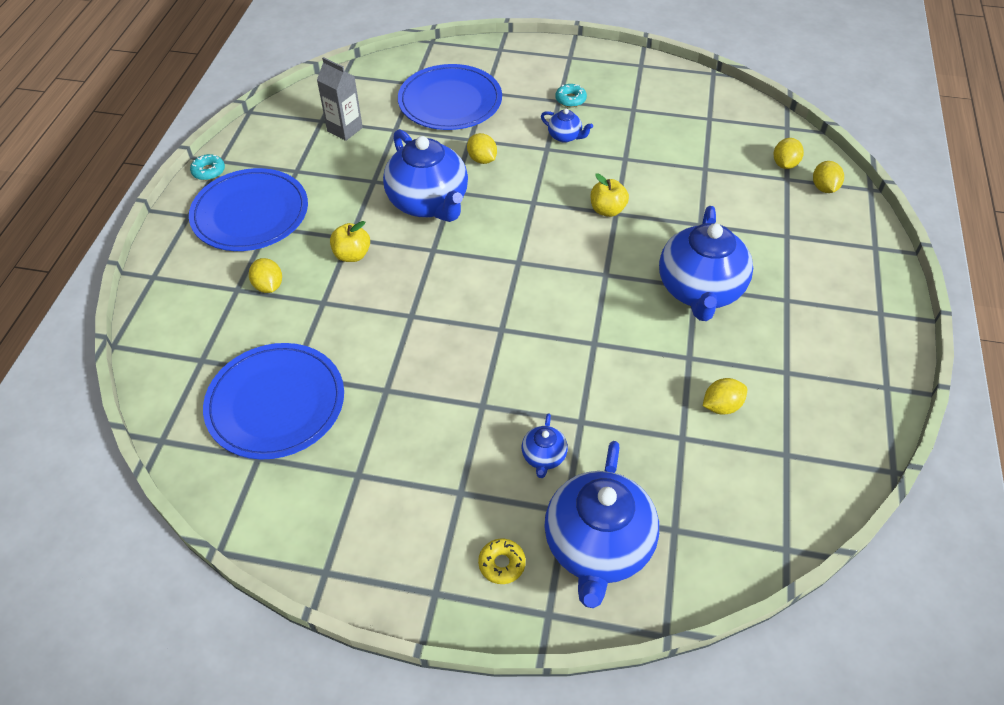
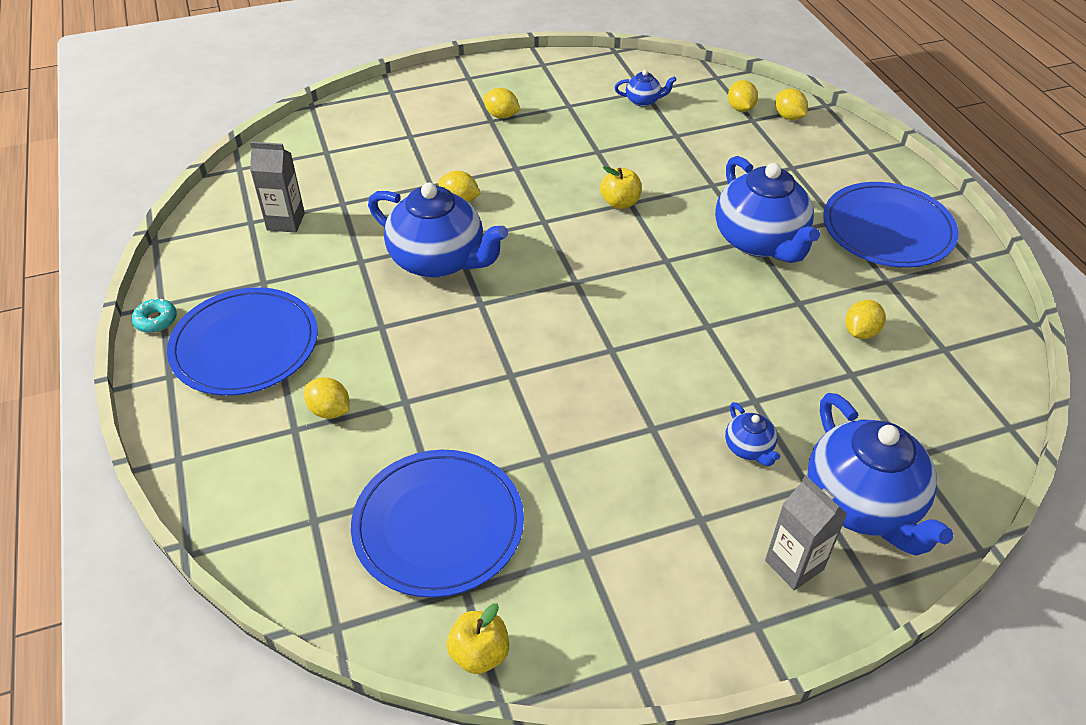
camera: 30 degrees left, 5 degrees down
yellow apple [330,221,370,262] -> yellow apple moved to [447,603,509,674]
blue plate [398,64,502,130] -> blue plate moved to [823,182,959,268]
yellow donut [478,538,526,584] -> grey carton [765,475,847,590]
blue teapot [541,109,593,143] -> blue teapot moved to [614,70,677,107]
turquoise donut [555,84,587,107] -> yellow lemon [483,88,520,119]

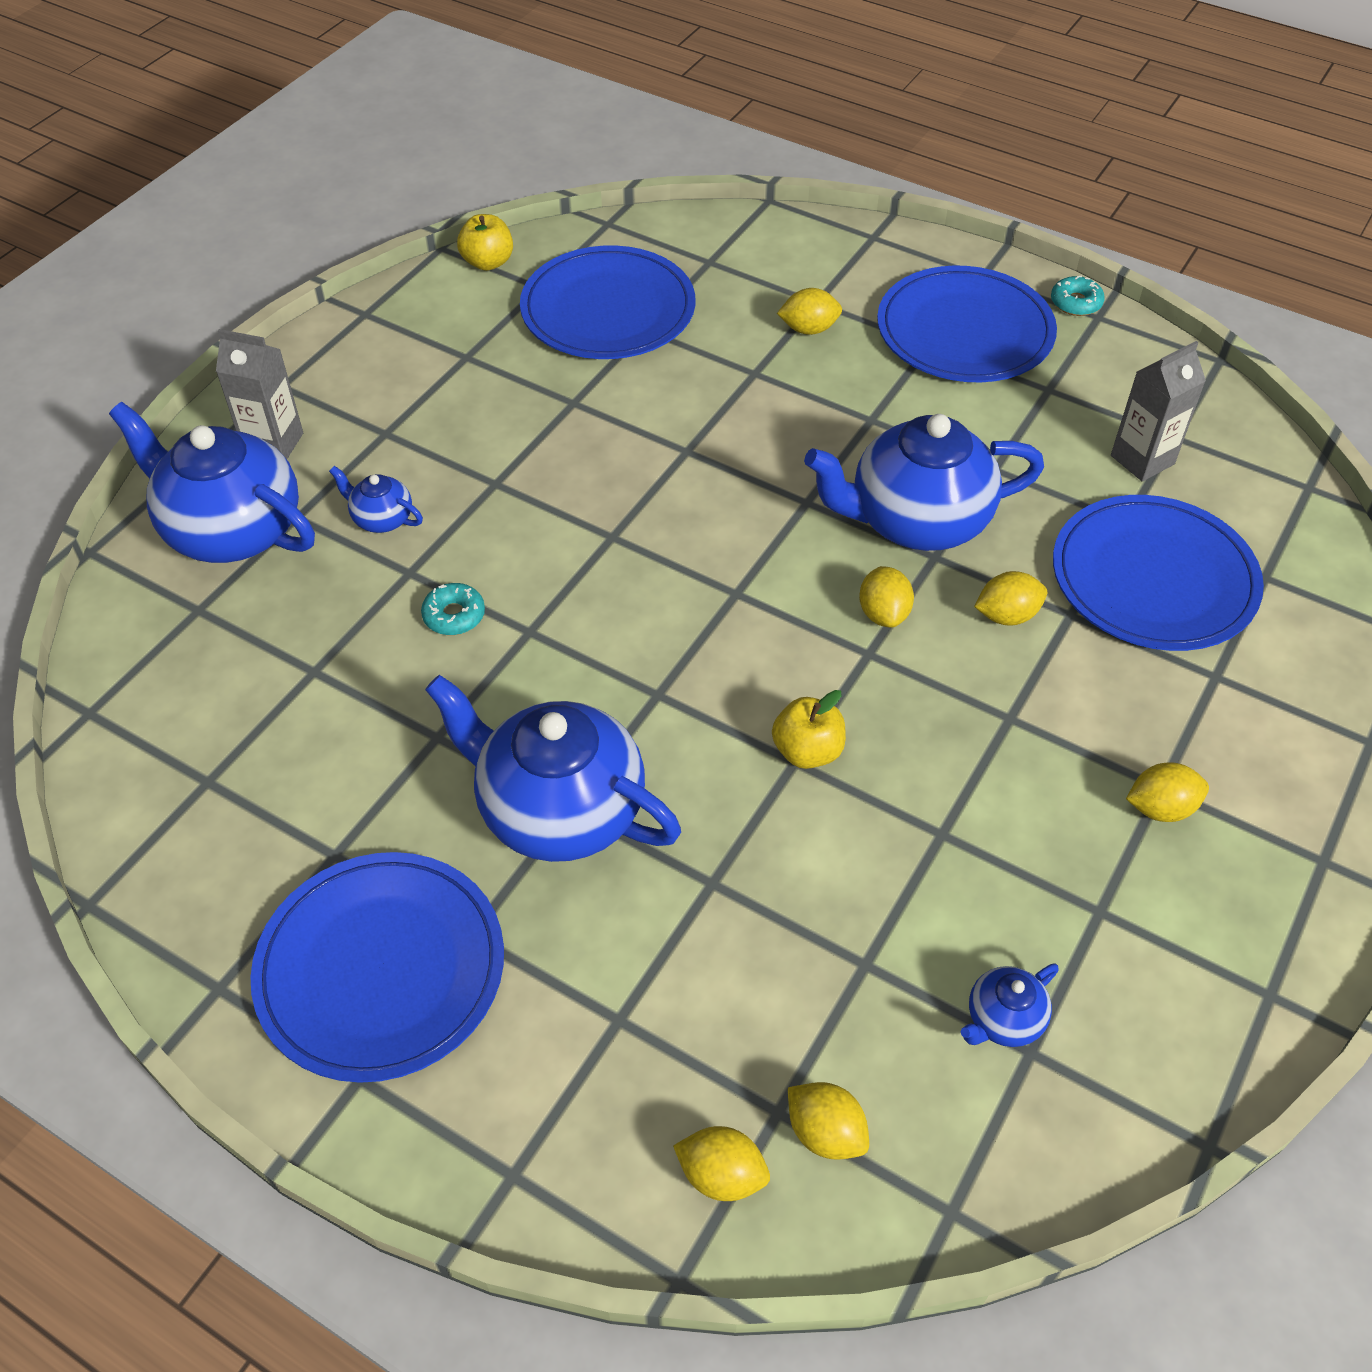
camera: 140 degrees right, 5 degrees up
yellow lemon [846,300,885,339] -> yellow lemon moved to [859,566,914,628]
none -> turquoise donut [421,583,485,635]
none -> blue plate [1053,495,1264,651]

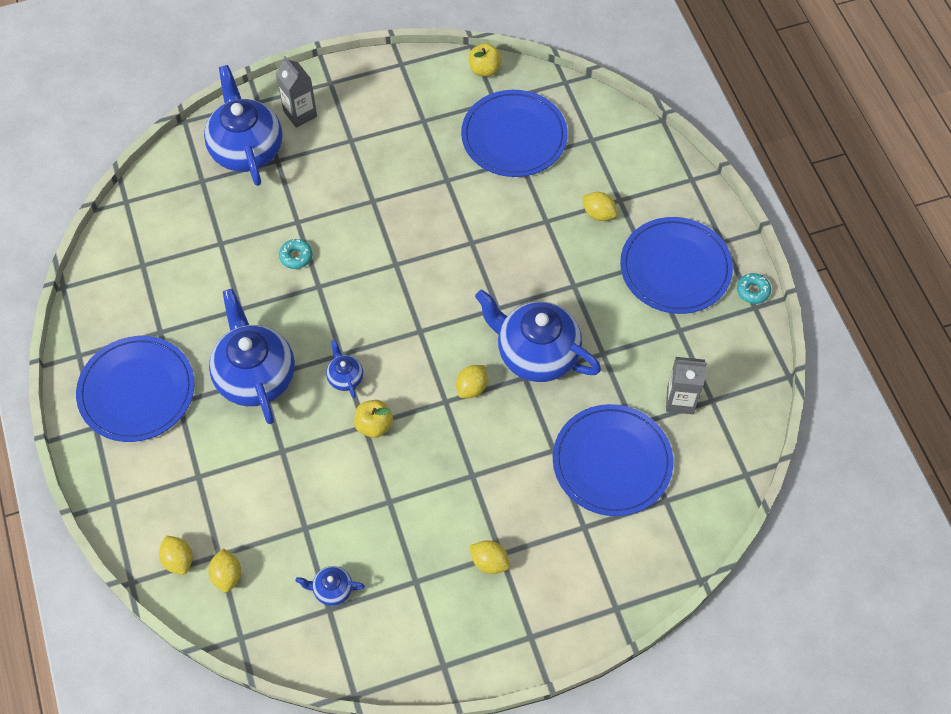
camera: 40 degrees right, 10 degrees up
blue teapot [329,466,423,533] -> blue teapot moved to [326,340,363,398]
yellow lemon [974,571,1047,626] -> none

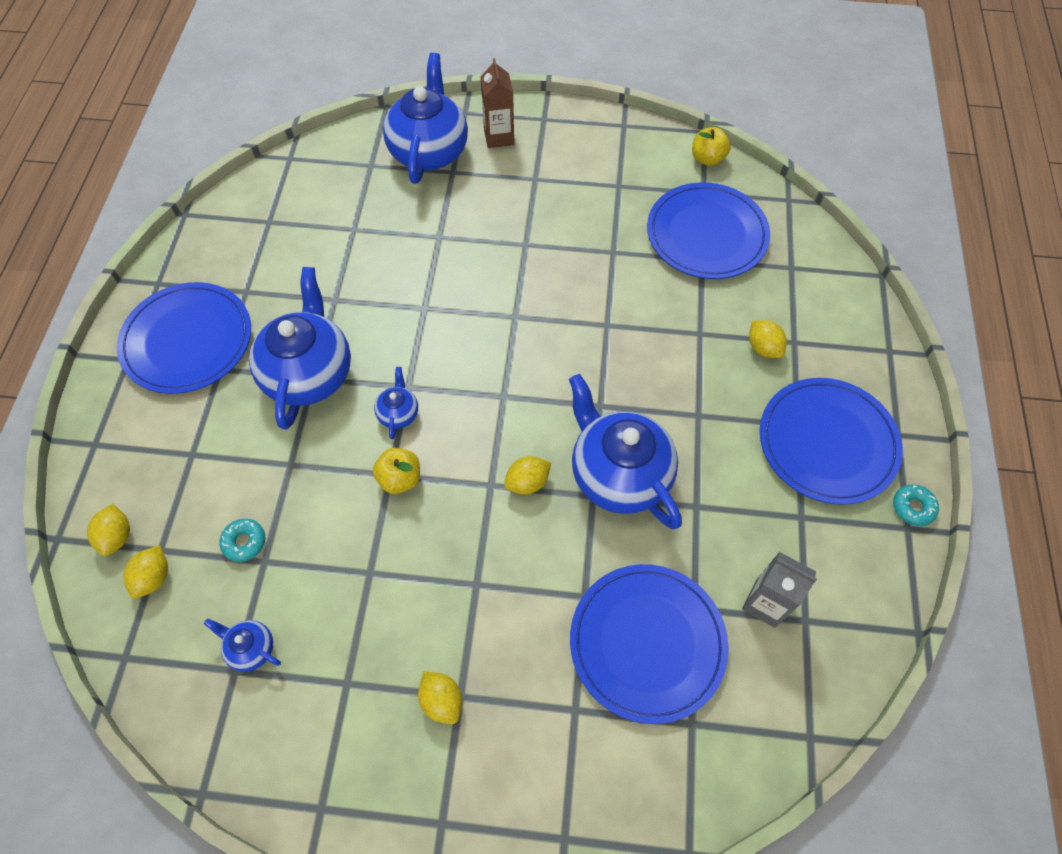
camera: 25 degrees right, 0 degrees up
grey carton [276,56,317,128] -> brown carton [480,58,514,148]
turquoise donut [279,239,313,269] -> turquoise donut moved to [219,519,265,562]

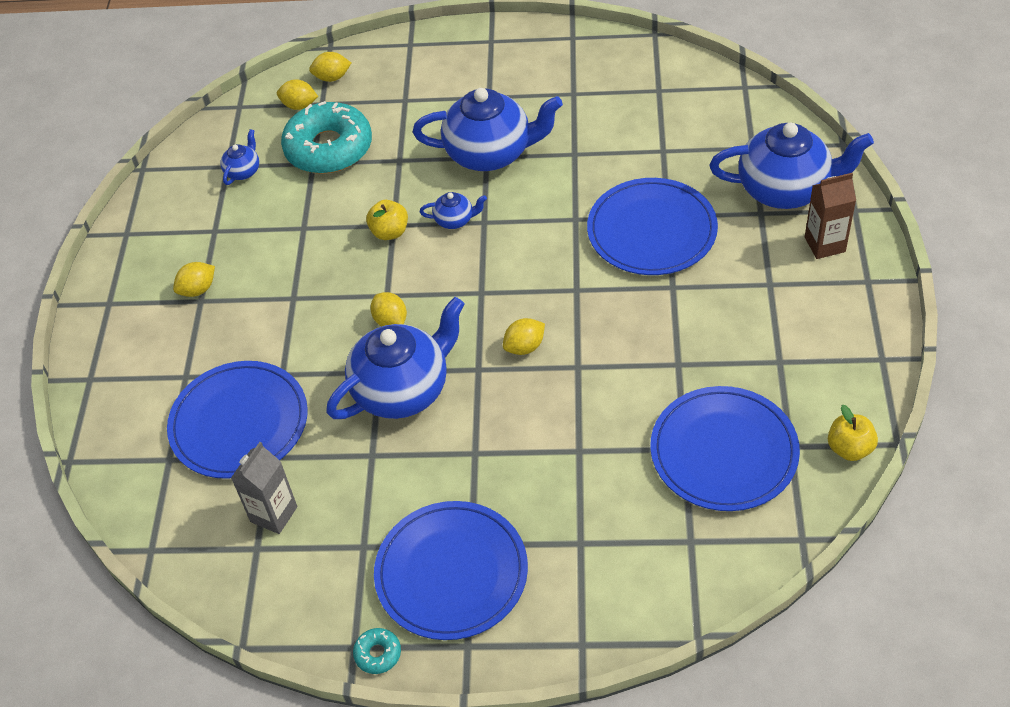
camera: 90 degrees right, 10 degrees down
blue plate [117,282,251,394] -> blue plate moved to [587,178,718,275]
turquoise donut [219,519,265,562] -> turquoise donut [281,101,372,174], size x2.49
yellow lemon [749,320,787,358] -> yellow lemon moved to [503,318,545,355]

